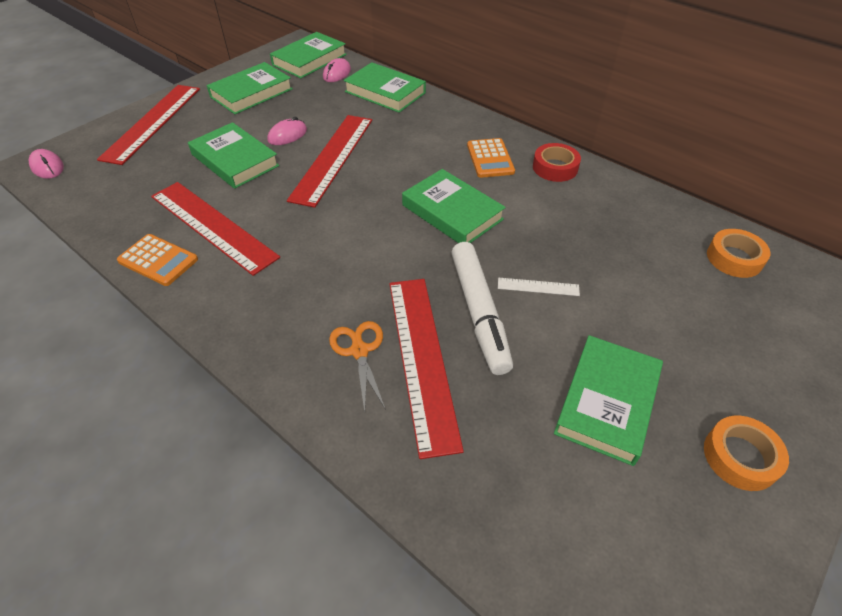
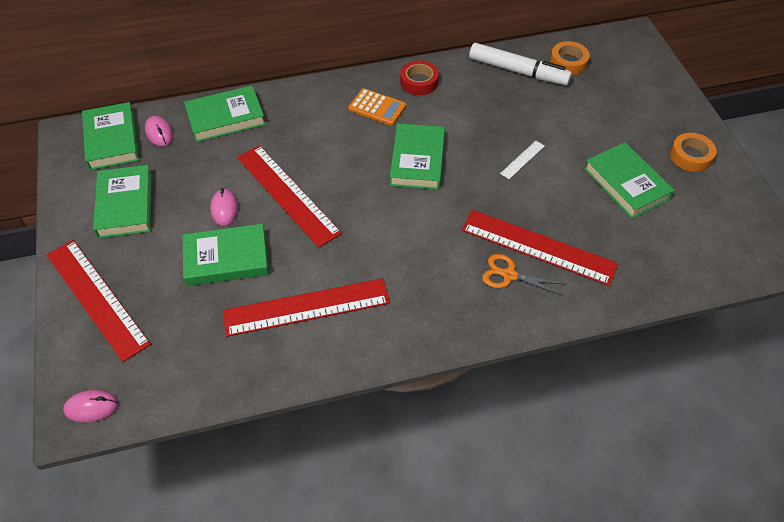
camera: 55 degrees left, 5 degrees up
orange calculator [117,234,198,286] -> none
green book [402,169,506,243] -> green book turned 75 degrees counterclockwise [390,123,445,190]
white marker [451,242,513,375] -> white marker moved to [469,43,572,85]

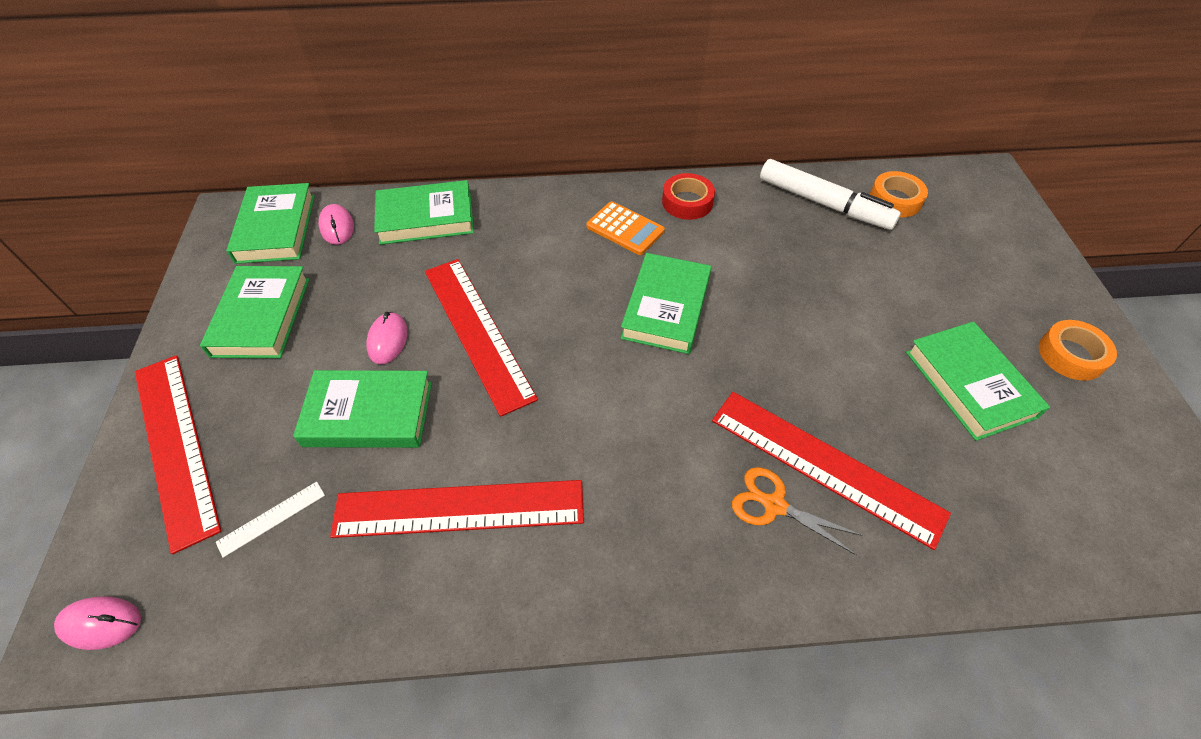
camera: 10 degrees right, 0 degrees up
white ruler [500,141,545,179] -> white ruler moved to [216,482,325,558]

